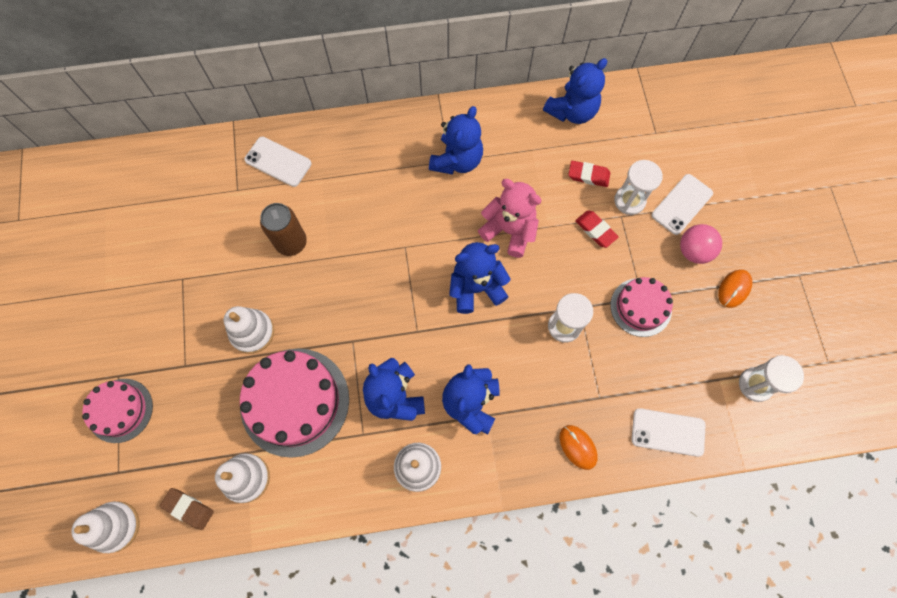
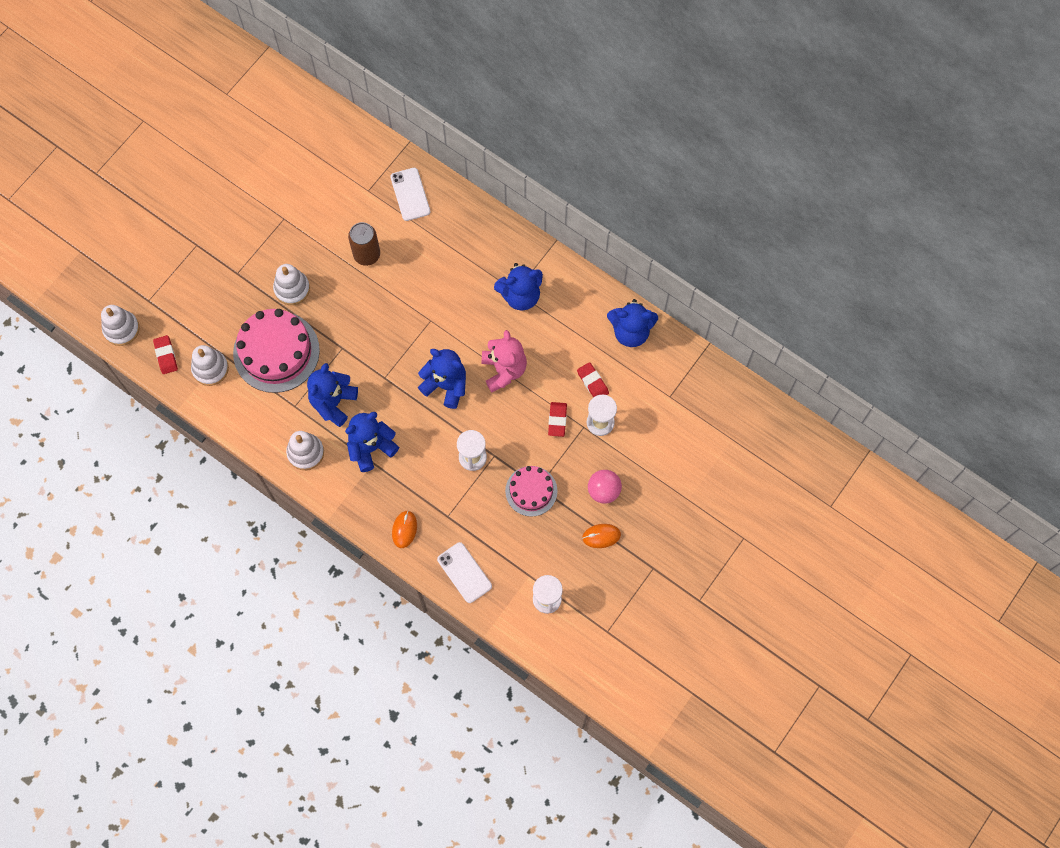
camera: 45 degrees right, 0 degrees up
pink cake [82,379,153,443] -> none
brown eraser [160,488,214,530] -> red eraser [153,335,178,374]
white phone [652,174,713,235] -> none

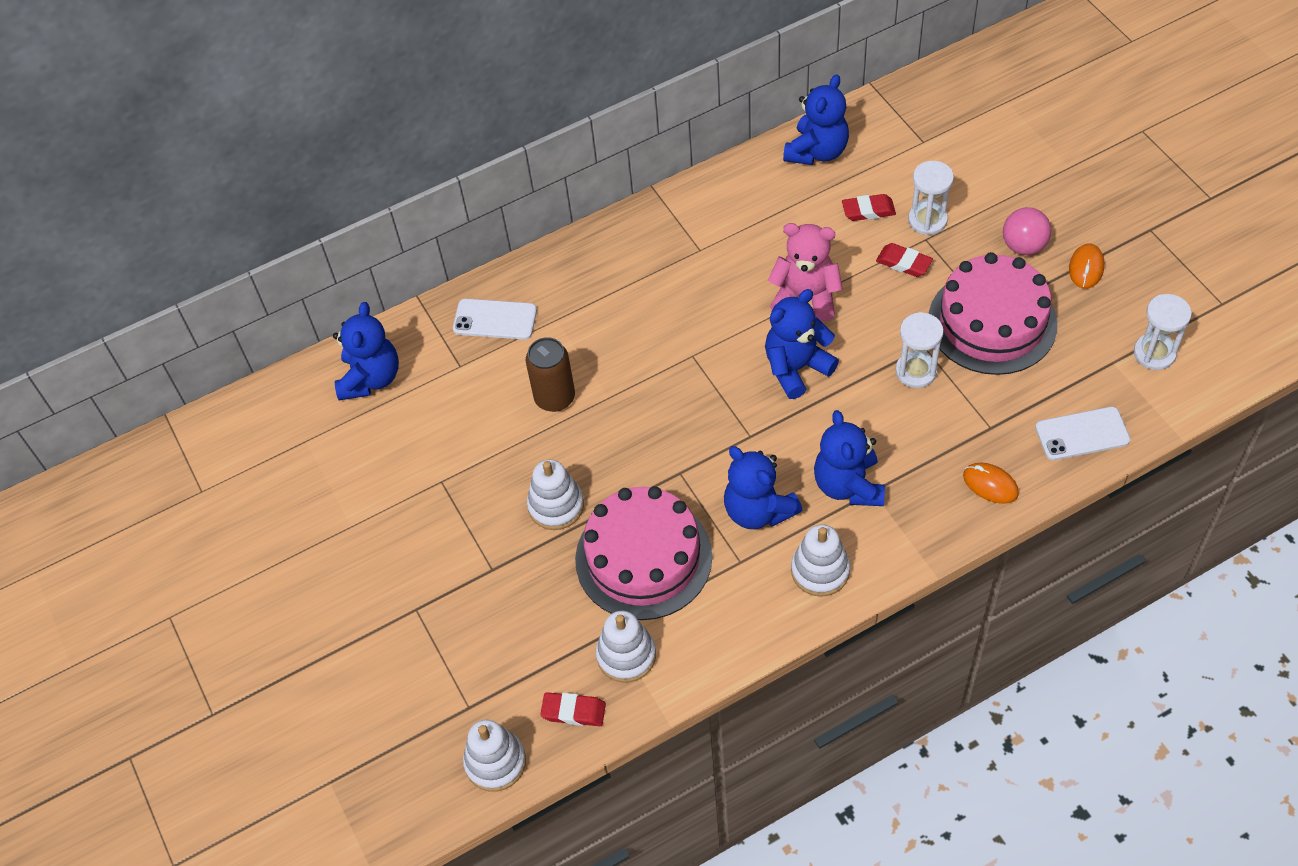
camera: 60 degrees left, 15 degrees down
blue teddy bear [494,263,543,311] -> blue teddy bear moved to [333,302,399,400]
pink cake [505,466,558,517] -> pink cake [929,252,1057,375], size x1.70

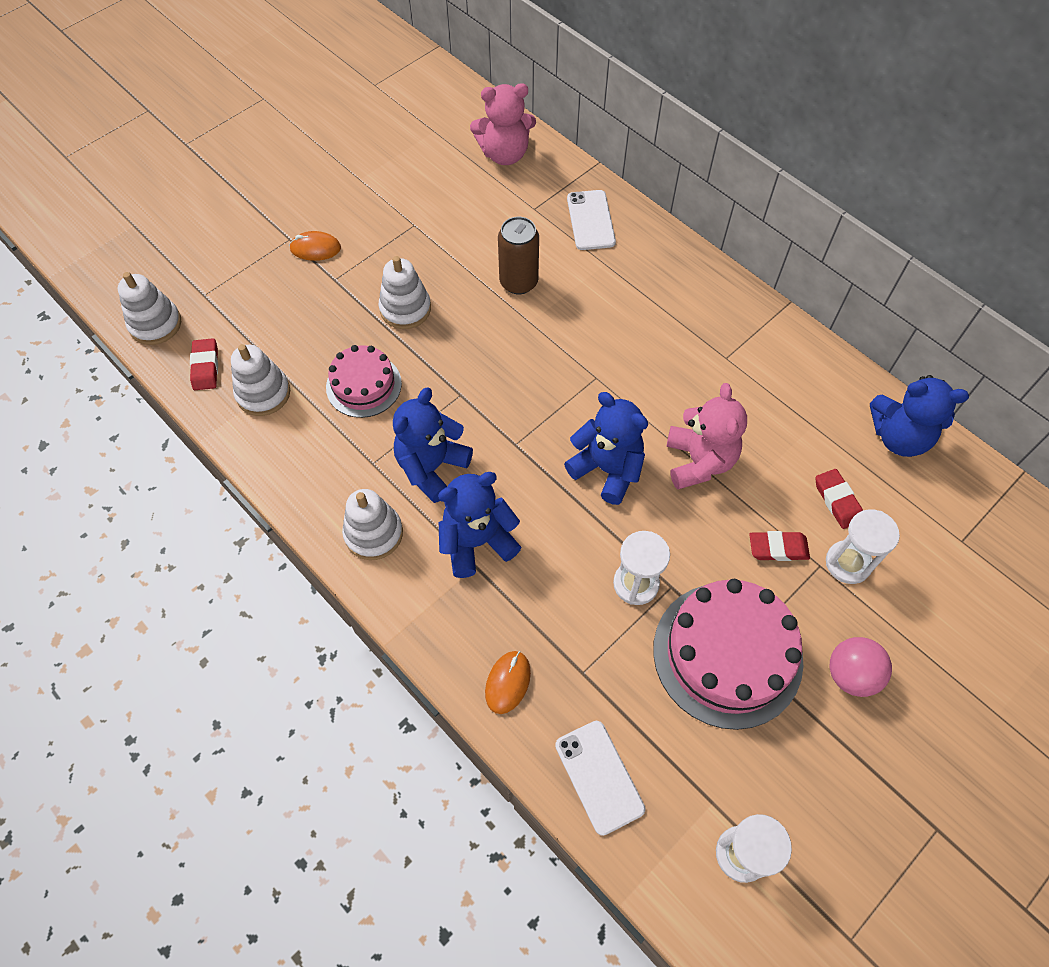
camera: 70 degrees right, 5 degrees up
blue teddy bear [333,302,399,400] -> pink teddy bear [470,83,536,165]
pink cake [575,486,712,620] -> pink cake [326,345,402,418], size x0.59
red eraser [876,243,933,277] -> red eraser turned 75 degrees clockwise [749,531,810,561]
orange mouse [1069,244,1104,289] -> orange mouse moved to [289,231,341,261]

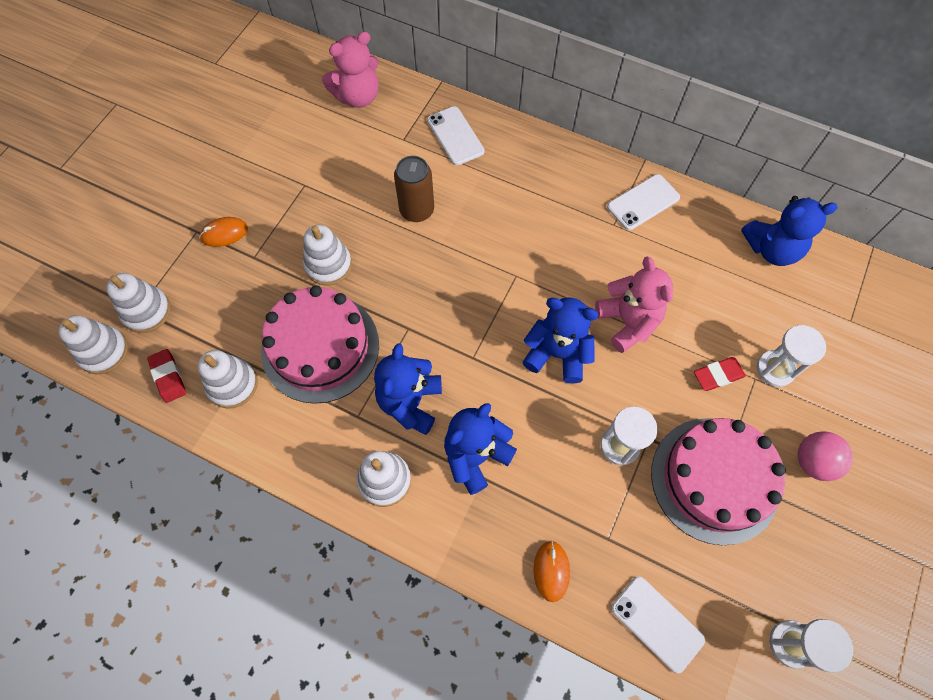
camera: 20 degrees left, 5 degrees up
pink cake [326,345,402,418] -> pink cake [261,286,379,404], size x1.70
red eraser [815,469,863,529] -> none
none -> white stacking toy [106,273,171,333]
none -> white phone [607,174,680,230]

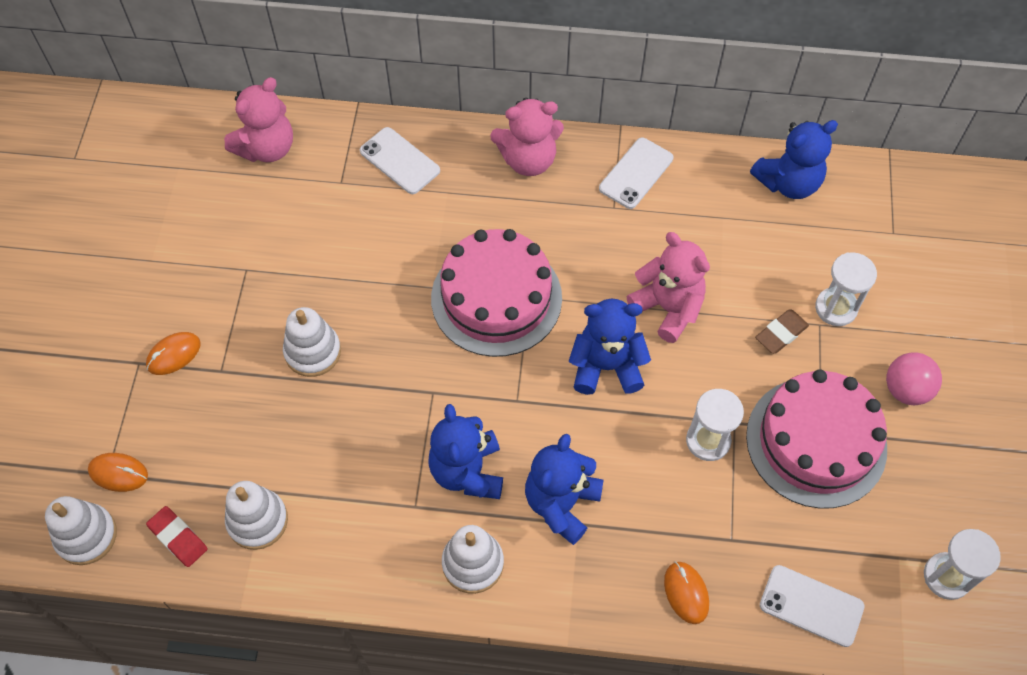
camera: 20 degrees left, 5 degrees down
white stacking toy [106,273,171,333] -> orange mouse [88,453,148,492]
pink cake [261,286,379,404] -> pink cake moved to [431,229,562,357]
brown can [394,156,434,222] -> none
red eraser [694,357,746,391] -> brown eraser [755,309,809,354]
none -> pink teddy bear [490,98,564,176]

